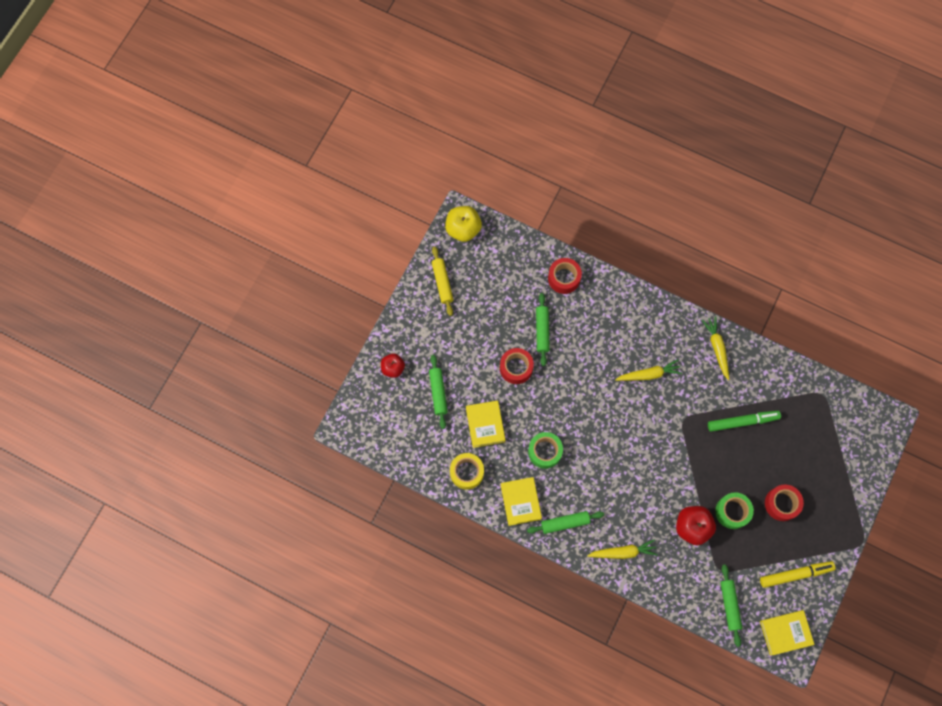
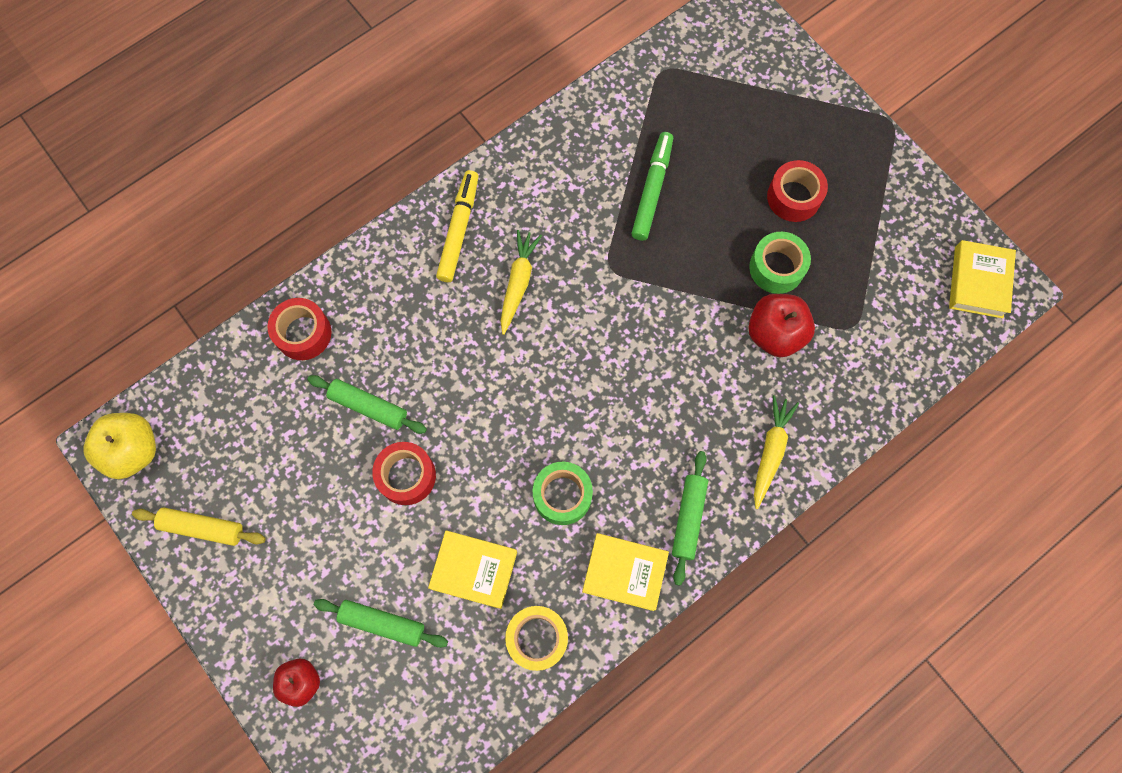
camera: 65 degrees left, 0 degrees up
yellow carrot [702,316,729,380] -> none
green rolling pin [720,564,742,647] -> none
yellow marker [760,561,836,588] -> yellow marker moved to [436,170,479,282]

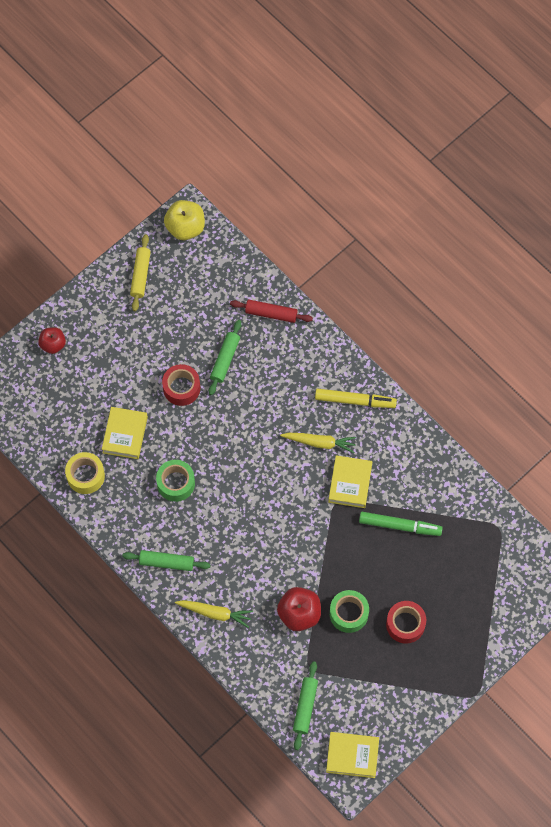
camera: 85 degrees right, 5 degrees down
red tape [267,298,332,360] -> red rolling pin [230,300,313,323]
green rolling pin [314,599,448,648] -> green rolling pin moved to [293,661,318,750]
yellow book [582,533,669,611] -> yellow book moved to [328,455,372,508]

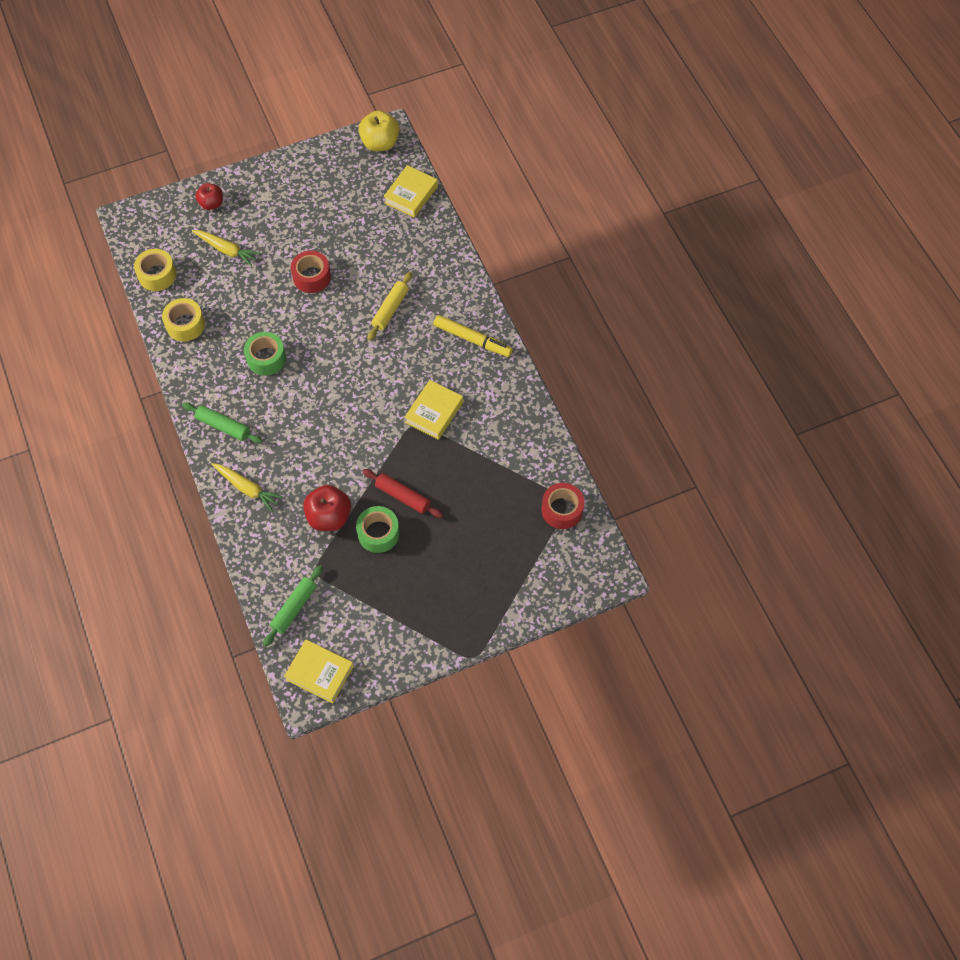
camera: 20 degrees right, 5 degrees down
yellow book [102,407,148,459] -> yellow book moved to [383,165,438,218]
yellow rolling pin [130,234,151,311] -> yellow rolling pin moved to [367,272,412,341]
green rolling pin [208,320,242,395] -> none
red rolling pin [230,300,313,323] -> red rolling pin moved to [362,469,443,518]
yellow carrot [280,433,357,453] -> yellow carrot moved to [192,230,260,266]
green marker [359,512,443,536] -> none
red tape [386,601,426,644] -> red tape moved to [542,483,584,529]
none -> yellow tape [134,249,176,291]

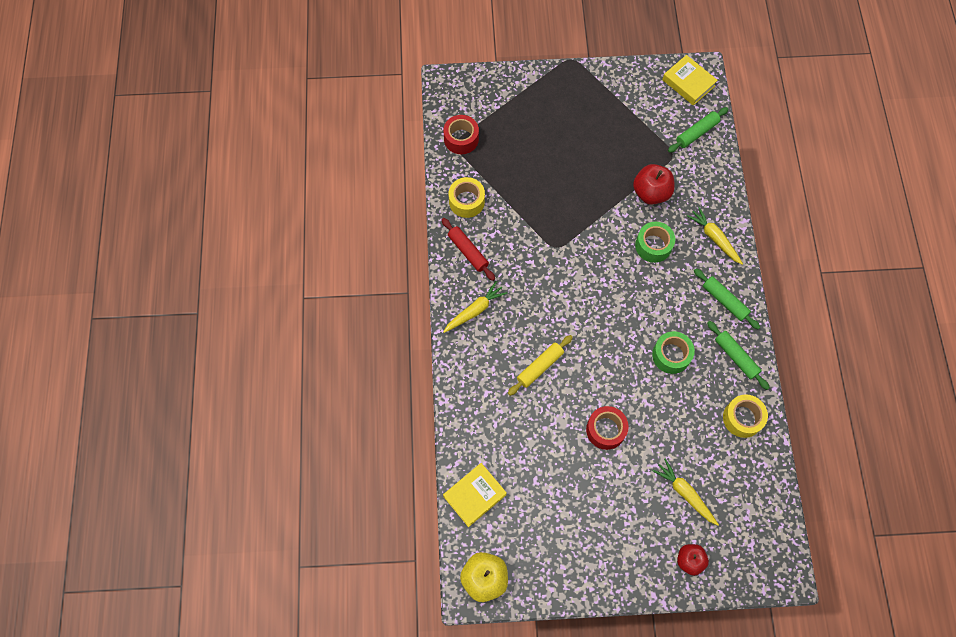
camera: 160 degrees left, 5 degrees up
yellow tape [134,249,176,291] -> yellow tape moved to [449,177,485,218]
green tape [356,506,399,553] -> green tape moved to [635,222,675,263]
red rolling pin [362,469,443,518] -> red rolling pin moved to [442,218,495,281]
yellow book [405,380,463,440] -> none
yellow marker [433,315,513,357] -> yellow carrot [443,281,507,333]
none -> green rolling pin [707,321,770,390]

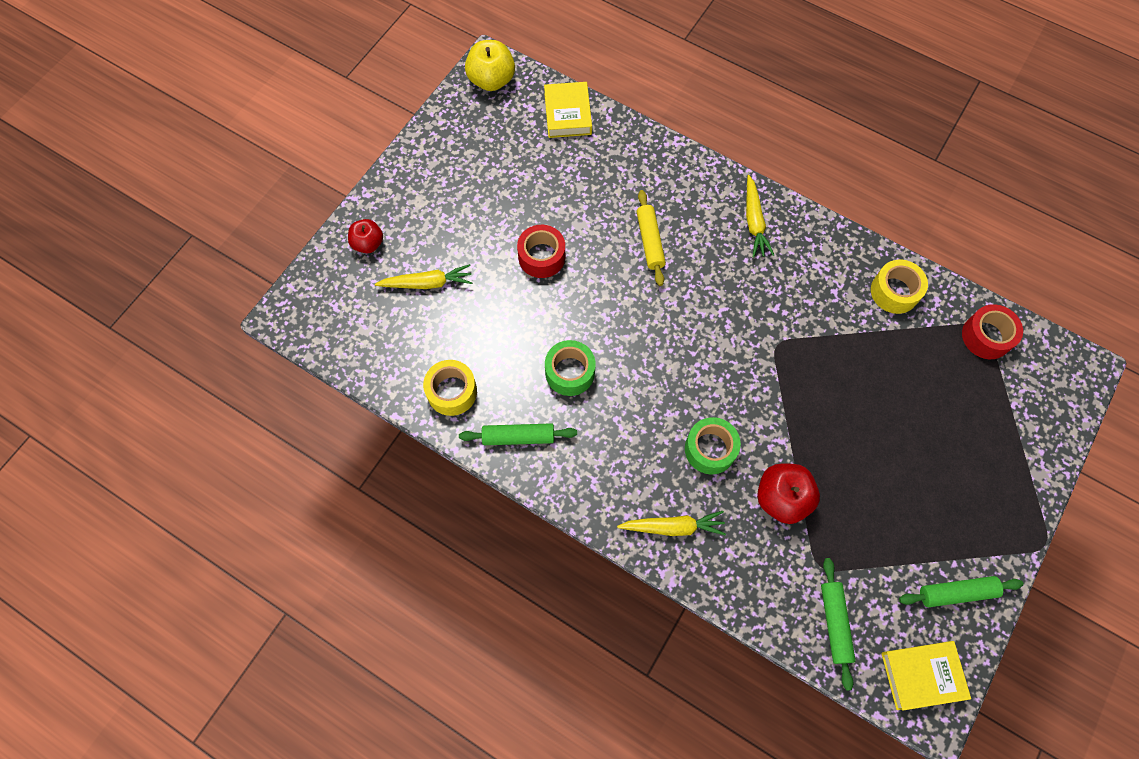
camera: 125 degrees right, 0 degrees up
red rolling pin [442,218,495,281] -> none
green rolling pin [694,269,760,329] -> green rolling pin moved to [899,576,1024,607]

